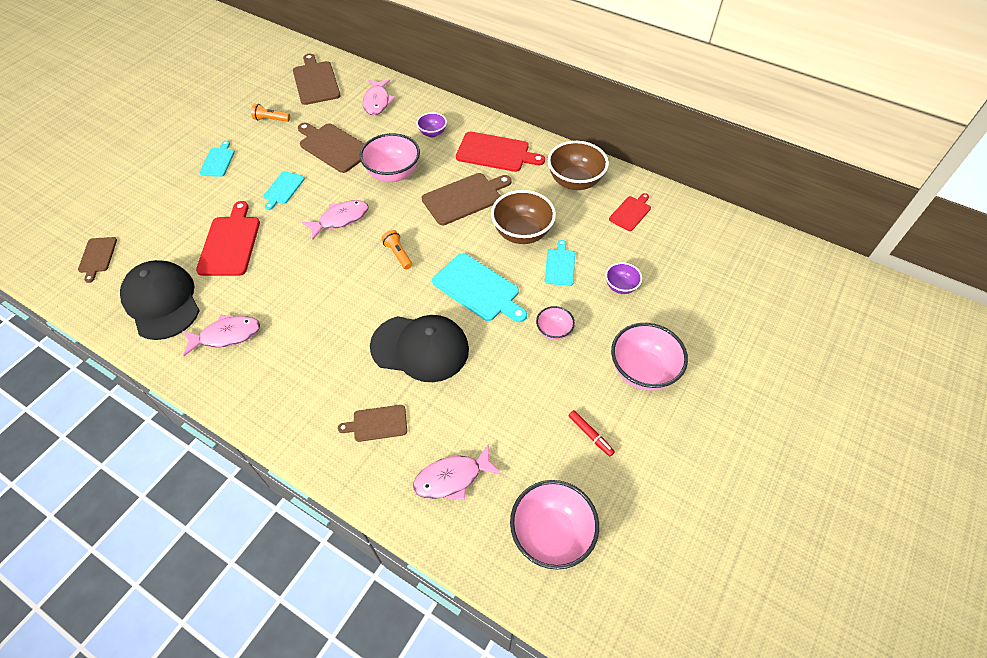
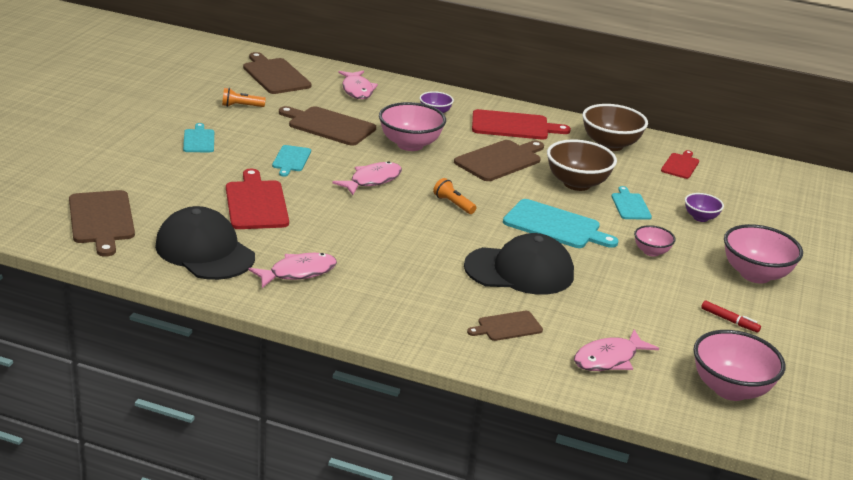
camera: 15 degrees left, 25 degrees down
brown cutting board [78,237,117,283] -> brown cutting board [69,190,135,257], size x1.73

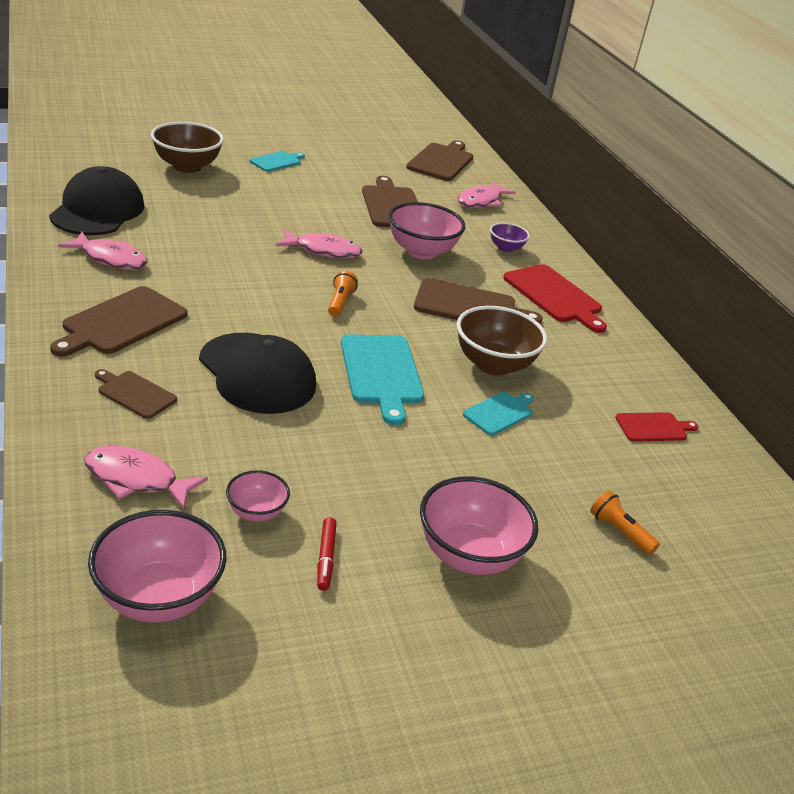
camera: 50 degrees right, 5 degrees up
brown cutting board [69,190,135,257] -> brown cutting board moved to [50,286,187,357]
orange flashlight [222,88,266,107] -> orange flashlight moved to [590,490,660,555]
red cutting board [226,169,289,229] -> none
turquoise cutting board [272,145,311,177] -> none
brown bowl [582,104,648,151] -> brown bowl moved to [151,122,224,173]
pink bowl [634,225,676,257] -> pink bowl moved to [226,470,290,522]
purple bowl [685,193,724,222] -> none

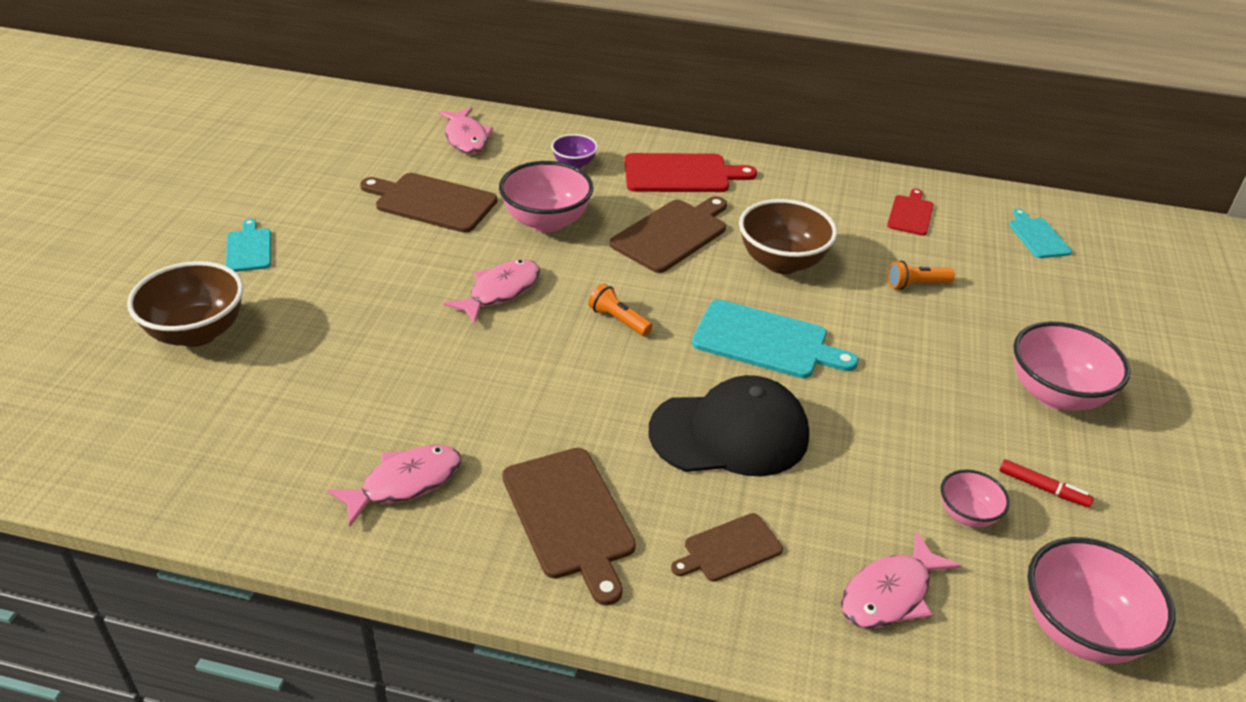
camera: 55 degrees left, 5 degrees up
black cap [49,166,144,235] -> none
brown cutting board [406,140,473,181] -> none
turquoise cutting board [463,392,534,435] -> turquoise cutting board moved to [1009,209,1072,258]
orange flashlight [590,490,660,555] -> orange flashlight moved to [888,261,955,290]

